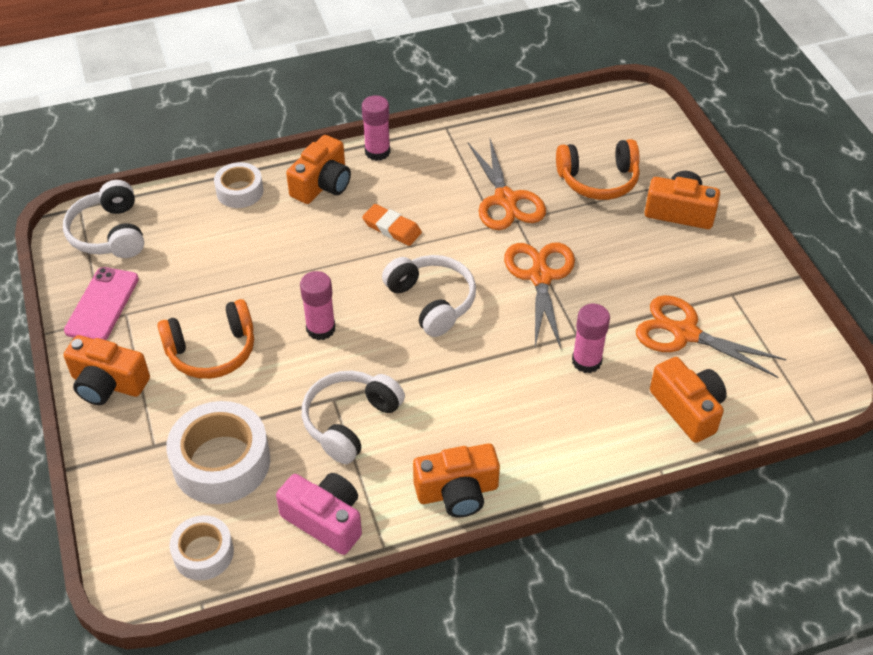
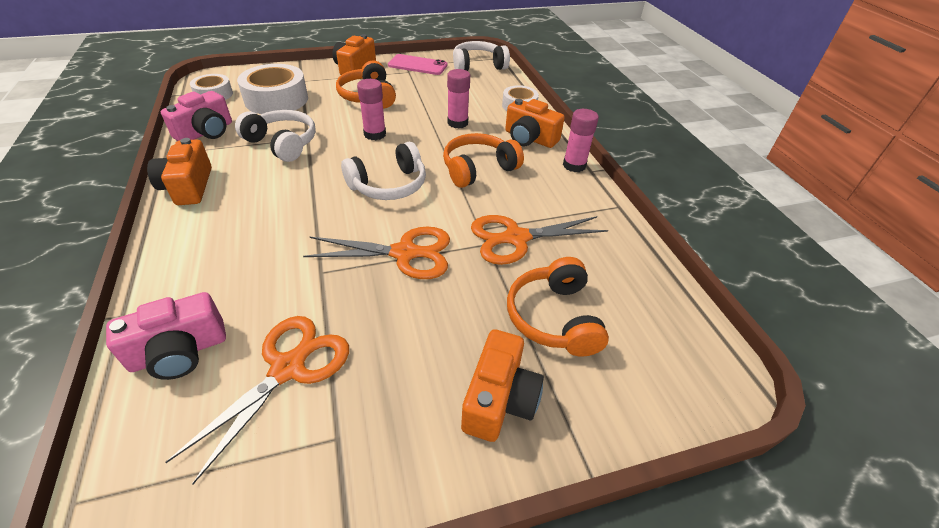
camera: 90 degrees right, 5 degrees down
orange eraser [362,204,422,246] -> orange headphones [443,133,524,188]
pink glue stick [572,304,610,373] -> pink glue stick moved to [447,69,470,128]
orange camera [650,357,727,443] -> pink camera [106,292,226,380]

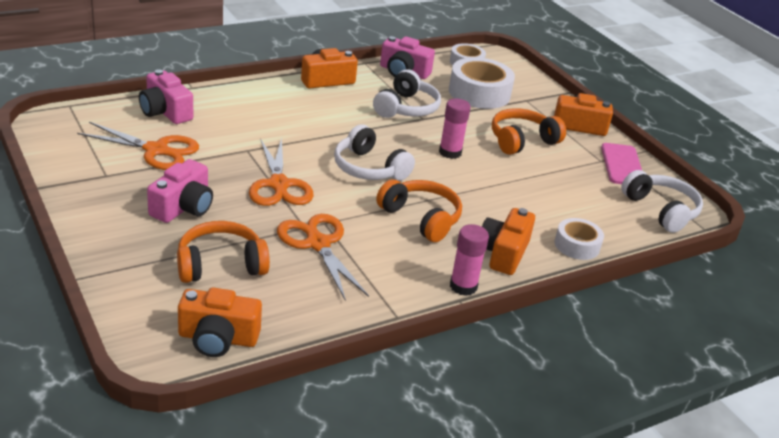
camera: 75 degrees right, 10 degrees down
pink glue stick [447,69,470,128] -> none
orange camera [461,329,544,442] -> orange camera moved to [178,288,262,357]
none -> pink camera [147,159,213,223]

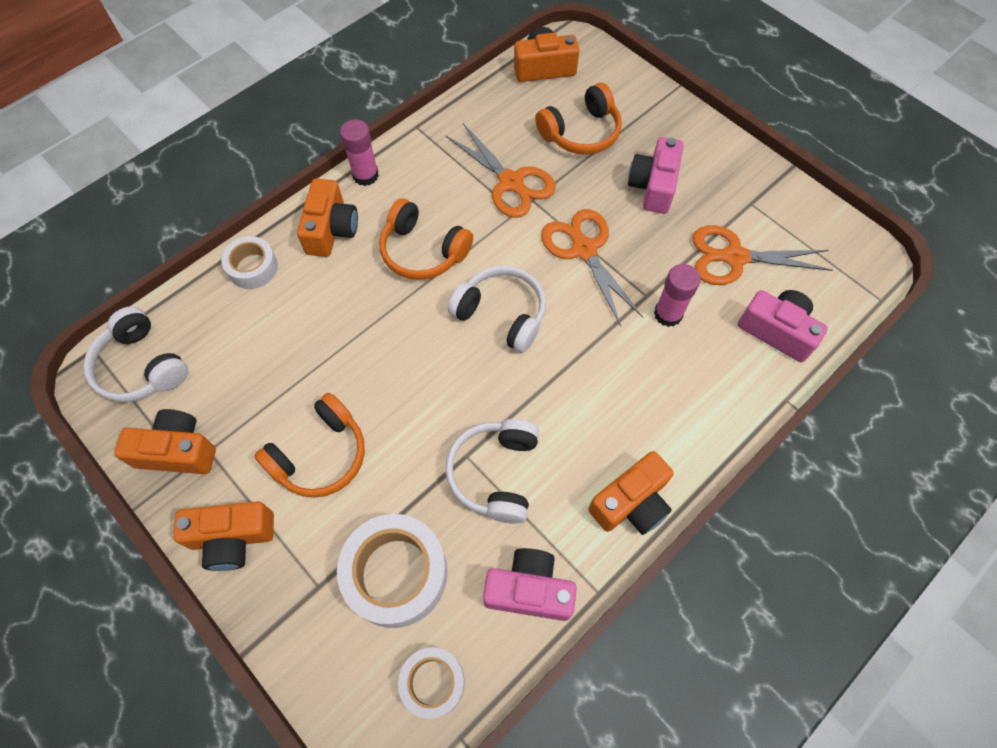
camera: 170 degrees right, 30 degrees up
pink glue stick [439,99,471,159] -> pink glue stick moved to [654,264,701,327]
pink phone [601,143,642,184] -> orange camera [114,409,216,474]

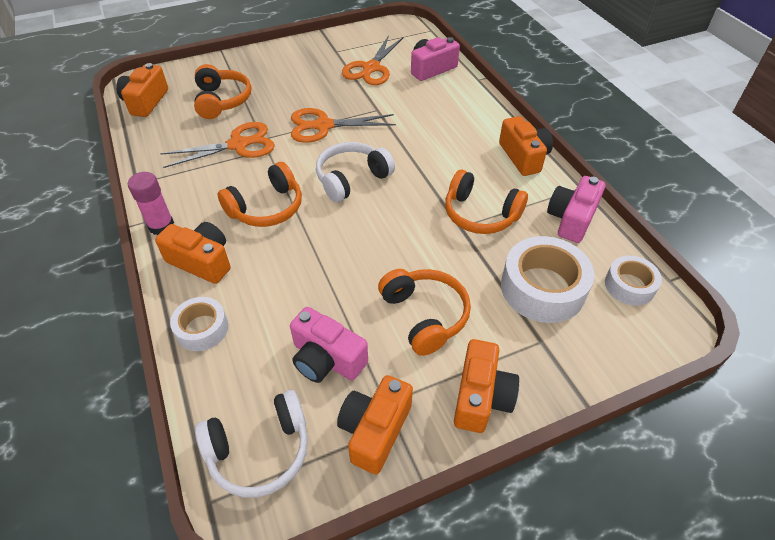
camera: 70 degrees left, 15 degrees down
white headphones [445,419,539,524] -> orange headphones [445,170,528,234]
pink camera [628,137,684,214] -> pink camera moved to [290,307,368,383]
pink glue stick [654,264,701,327] -> none

